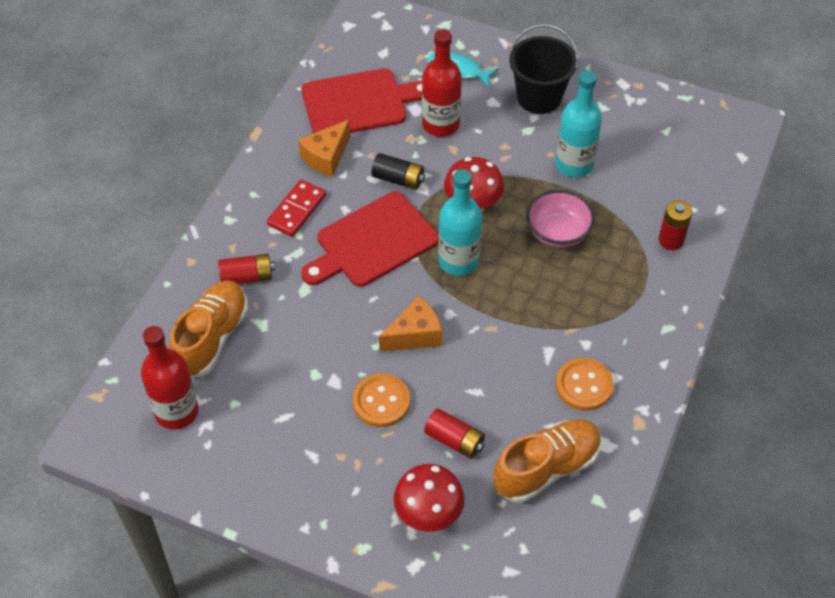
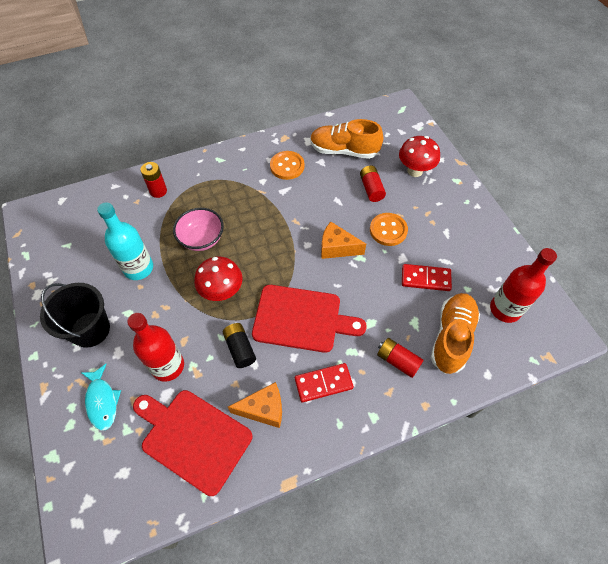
camera: 135 degrees left, 5 degrees up
orange shoe [169,280,248,377] -> orange shoe turned 135 degrees clockwise [431,293,480,374]
turquoise bottle [438,169,482,276] -> none
none -> red domino [402,264,452,291]

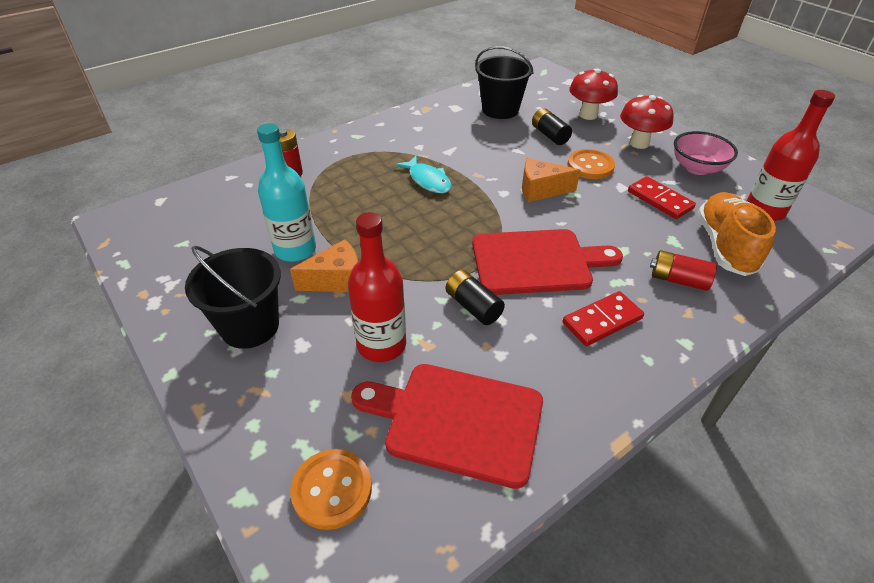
camera: 15 degrees left, 15 degrees down
turquoise fish [82,364,121,431] -> turquoise fish moved to [395,156,452,193]
pink bowl [173,208,224,251] -> pink bowl moved to [674,131,738,175]
red mushroom [194,257,243,301] -> red mushroom moved to [620,95,674,149]
orange cheese [228,382,282,428] -> orange cheese moved to [290,239,358,292]
orange button [270,151,305,180] -> orange button moved to [290,449,372,530]
orange shoe [310,119,384,159] -> black bucket [475,46,534,119]
red battery [360,166,386,202] -> black battery [532,108,572,145]
red domino [402,264,452,291] -> red domino turned 60 degrees clockwise [628,176,696,219]

